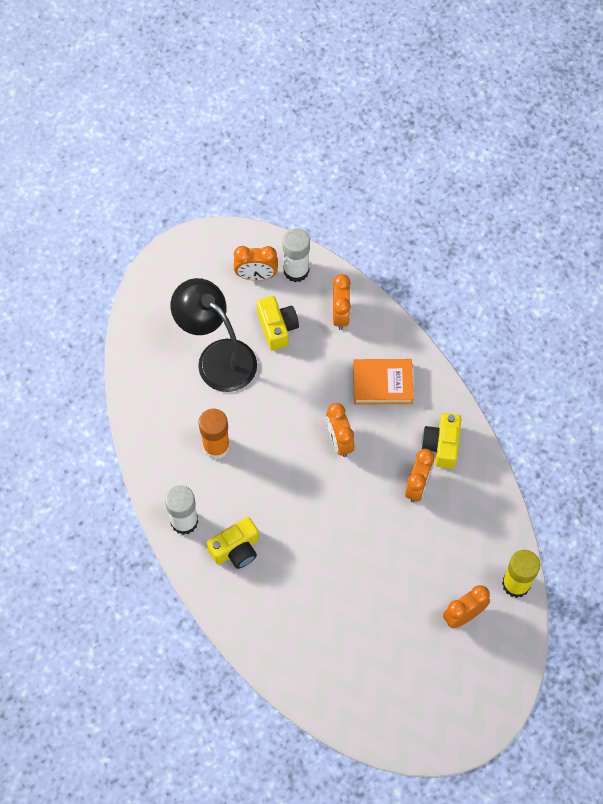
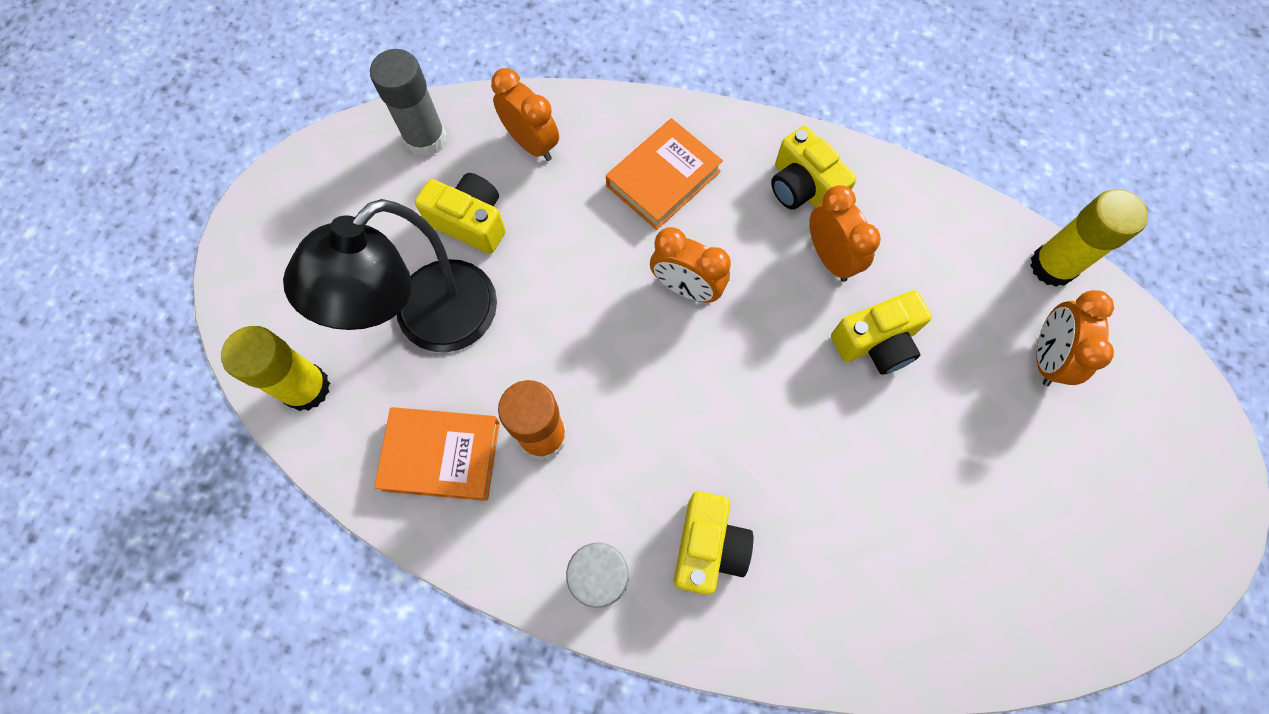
camera: 45 degrees left, 5 degrees up
black lamp [171,278,257,392] -> black lamp turned 45 degrees counterclockwise [283,199,497,353]
orange clock [234,246,278,281] -> none
white glue stick [282,228,310,282] -> grey glue stick [370,49,447,157]
none -> yellow glue stick [221,326,330,411]
none -> orange book [374,407,500,501]
none -> yellow camera [831,290,932,375]

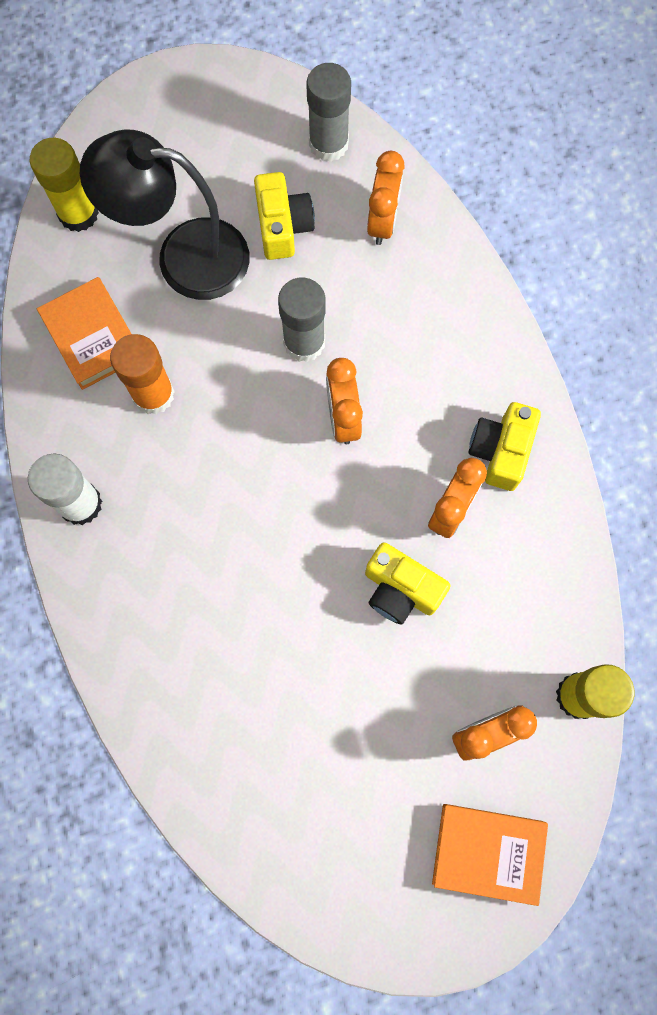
camera: 55 degrees right, 5 degrees up
orange book [606,118,723,230] -> orange book moved to [432,804,548,906]
yellow camera [674,491,753,595] -> none
none -> grey glue stick [278,278,326,362]

